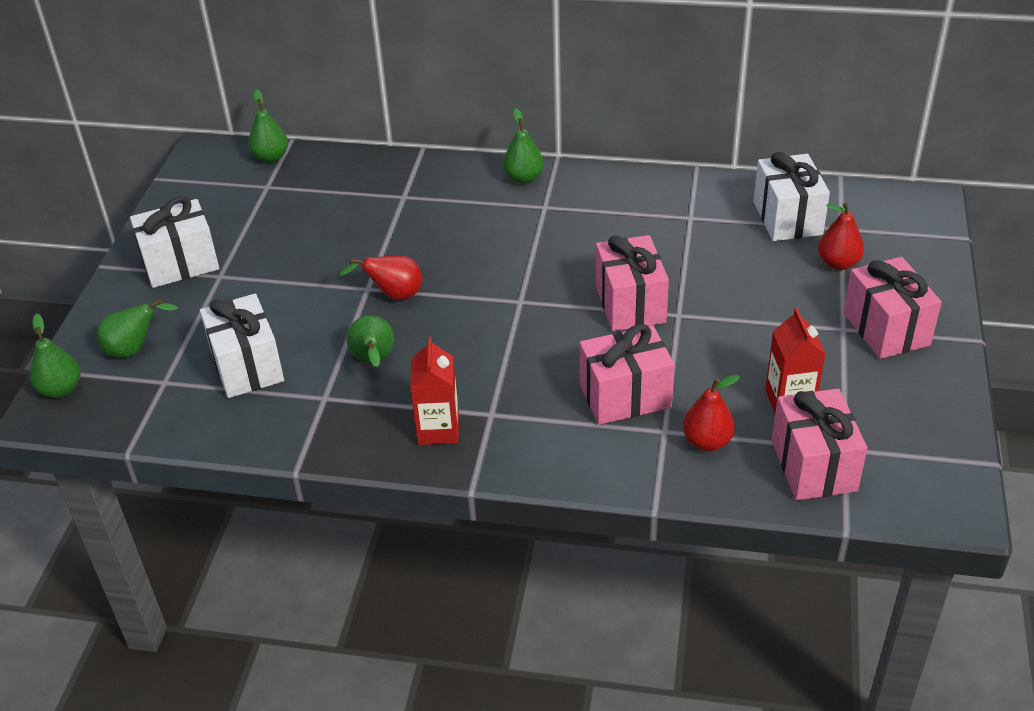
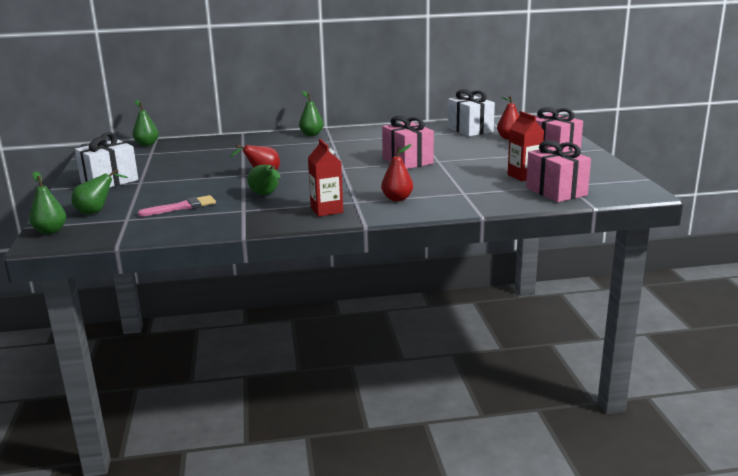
camera: 20 degrees left, 20 degrees down
white gift [200,294,284,398] -> pink brush [138,195,216,217]
pink gift [580,324,675,425] -> none
red pear [683,375,740,451] -> red pear moved to [381,144,413,201]

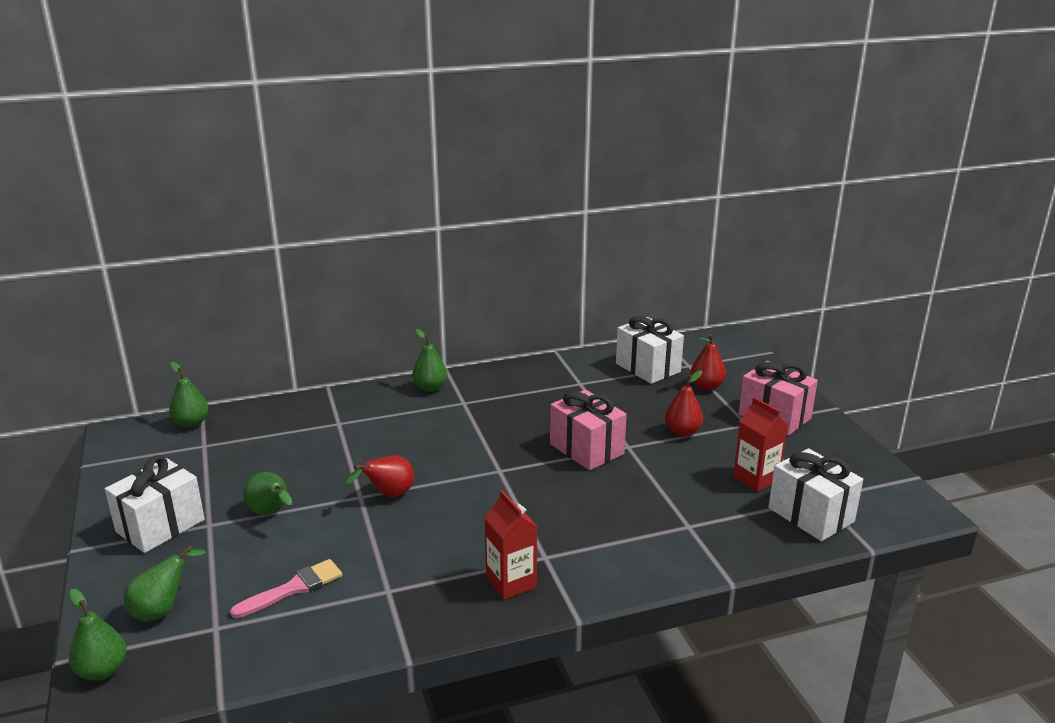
camera: 10 degrees left, 5 degrees up
green pear [247,165,281,195] -> green pear moved to [243,472,292,515]
red pear [381,144,413,201] -> red pear moved to [665,370,703,437]
pink gift [526,140,591,202] -> white gift [768,448,863,541]

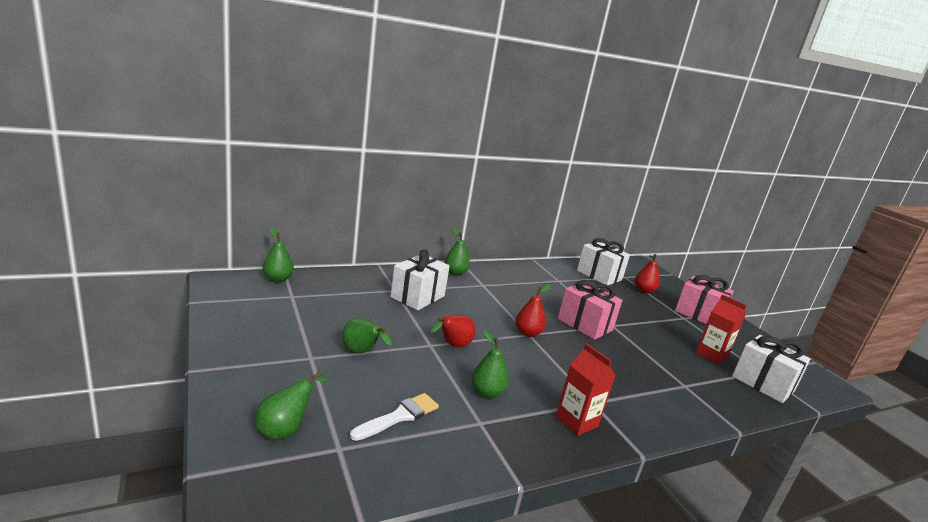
camera: 10 degrees left, 5 degrees down
green pear [69,589,127,681] -> green pear moved to [471,330,509,398]
white gift [105,455,205,553] -> white gift moved to [390,249,450,310]
pink brush [230,559,342,618] -> white brush [350,393,439,441]
red pear [665,370,703,437] -> red pear moved to [515,284,550,337]

